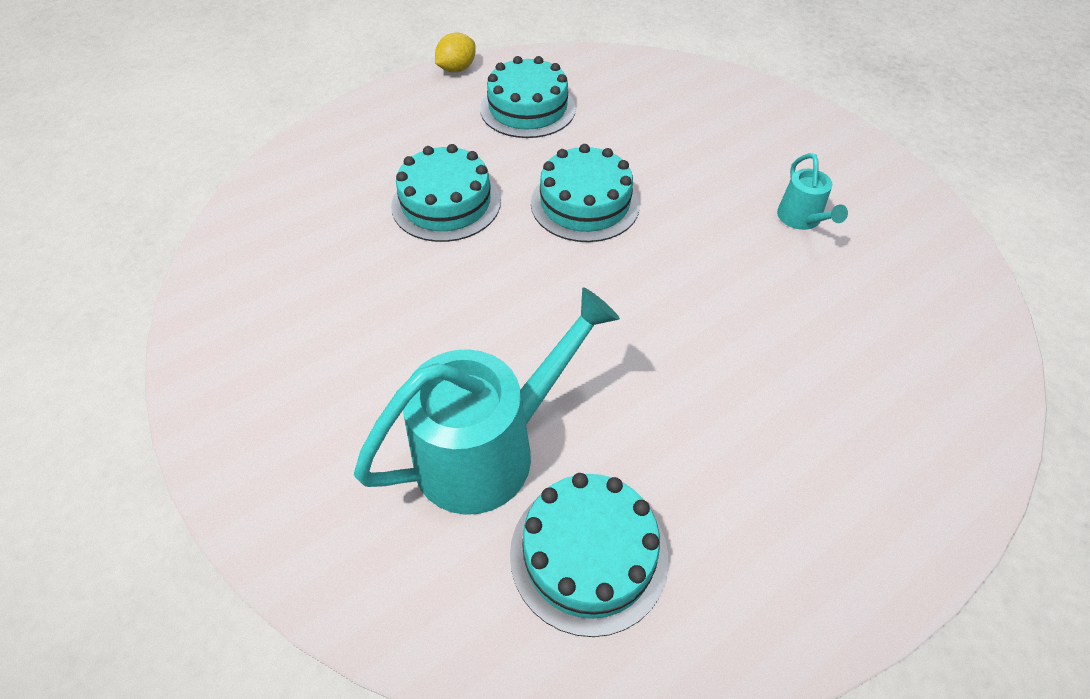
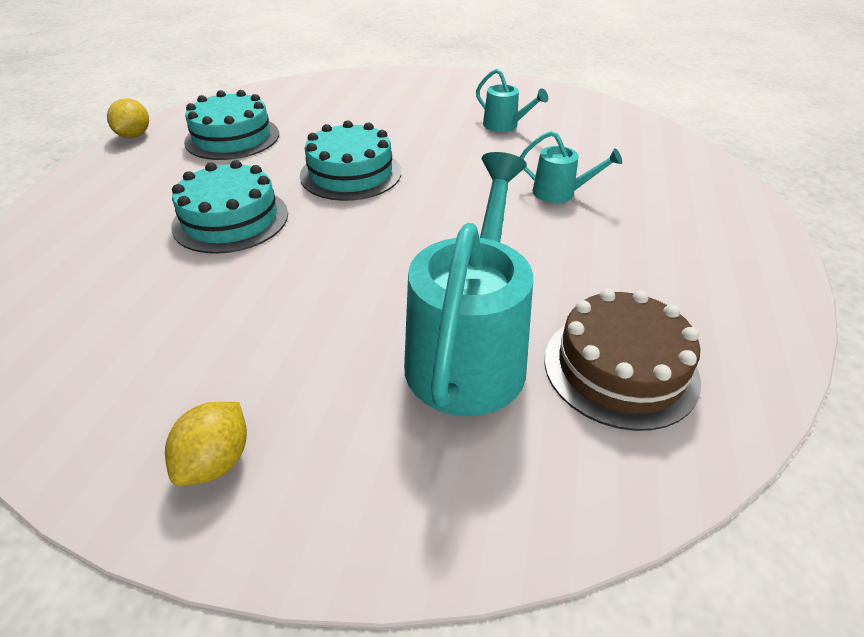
camera: 40 degrees left, 10 degrees down
turquoise cake [510,473,668,637] -> brown cake [545,289,701,431]
none -> yellow lemon [165,402,247,486]
none -> turquoise watering can [520,131,622,203]

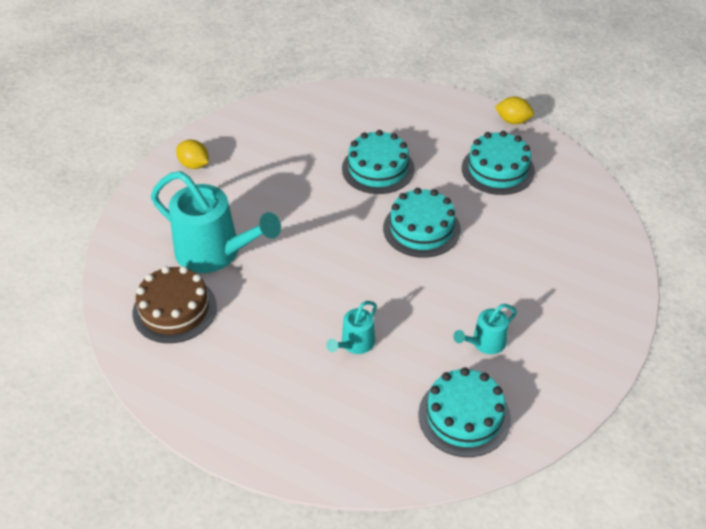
camera: 105 degrees right, 5 degrees up
none -> turquoise cake [418,367,511,457]

